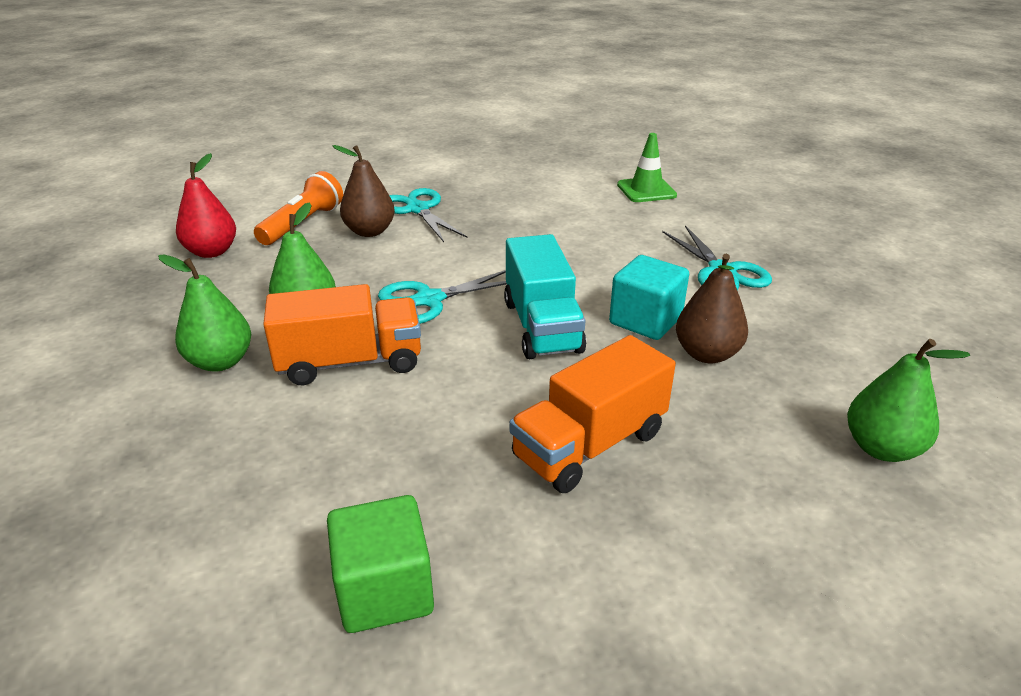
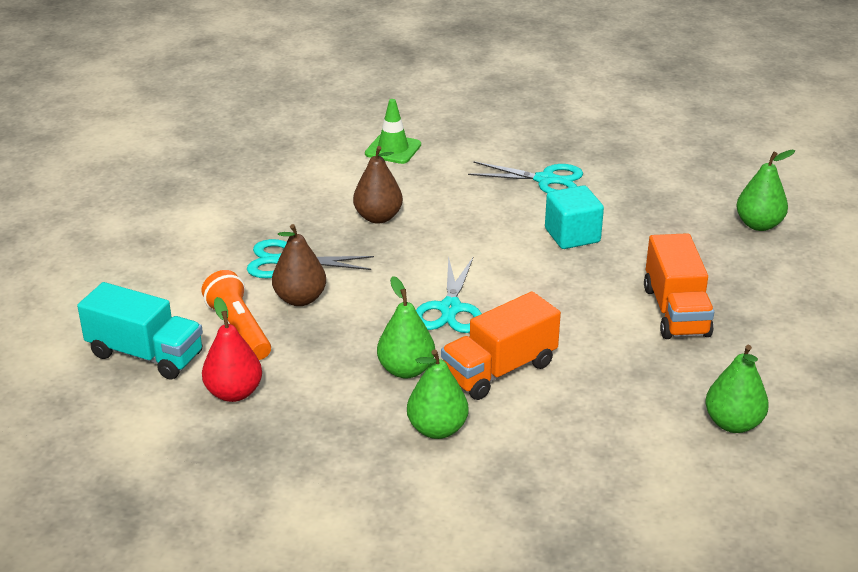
camera: 55 degrees left, 0 degrees up
orange truck [263,284,421,385] -> orange truck turned 150 degrees counterclockwise [441,292,561,400]
green cube [327,495,434,633] -> green pear [705,345,769,433]
turquoise truck [504,234,586,359] -> turquoise truck moved to [77,282,203,380]
brown pear [676,254,748,363] -> brown pear moved to [353,146,403,224]

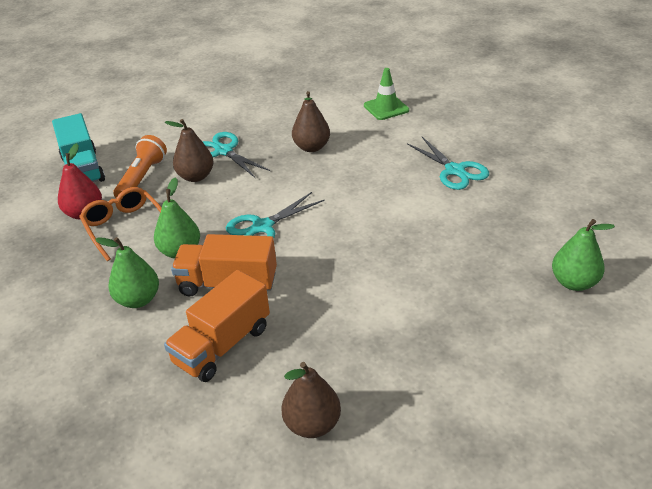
camera: 45 degrees right, 5 degrees up
turquoise cube [545,185,604,249] -> none
orange truck [644,233,714,339] -> orange truck moved to [164,270,270,382]
green pear [705,345,769,433] -> brown pear [281,362,341,438]
none -> orange glasses [79,187,162,261]

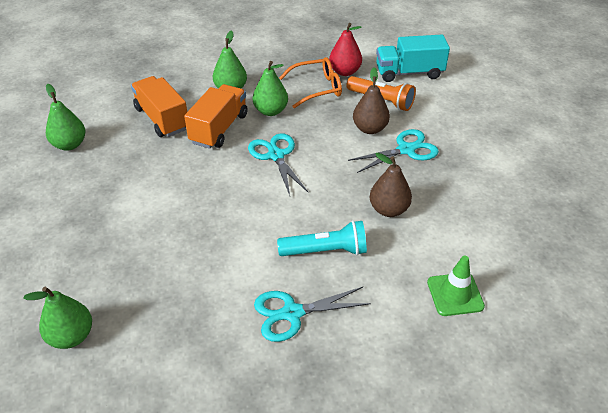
camera: 105 degrees right, 5 degrees up
brown pear [281,362,341,438] -> green pear [46,84,85,151]
none -> turquoise flashlight [277,220,367,256]

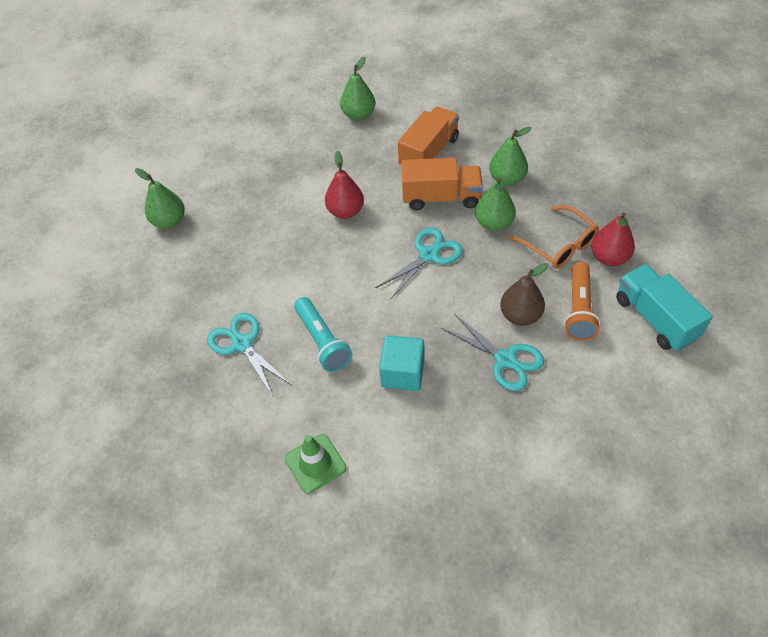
camera: 70 degrees right, 10 degrees up
brown pear [370,153,412,217] -> turquoise cube [379,335,424,391]
none -> red pear [325,151,364,219]

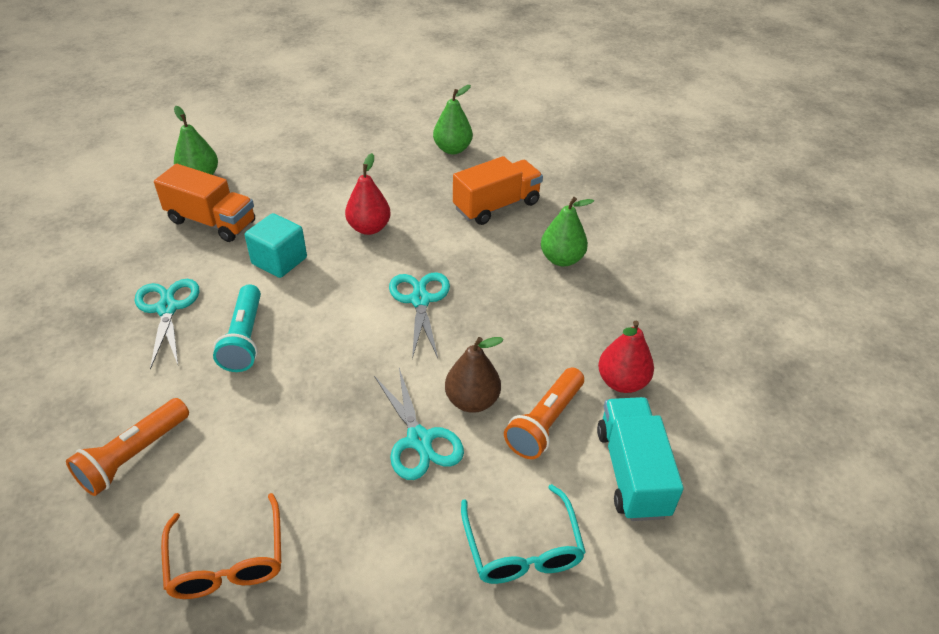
camera: 20 degrees right, 10 degrees down
green traffic cone [285,434,346,494] -> orange flashlight [66,398,189,496]
turquoise scissors [376,228,463,300] -> turquoise scissors turned 75 degrees counterclockwise [389,272,450,359]
turquoise cube [379,335,424,391] -> turquoise cube moved to [245,213,307,278]
orange truck [402,158,483,210] -> orange truck moved to [154,164,255,242]
green pear [475,178,516,231] -> none
orange glasses [510,205,599,269] -> orange glasses moved to [161,493,281,599]
none -> turquoise glasses [461,484,586,584]

